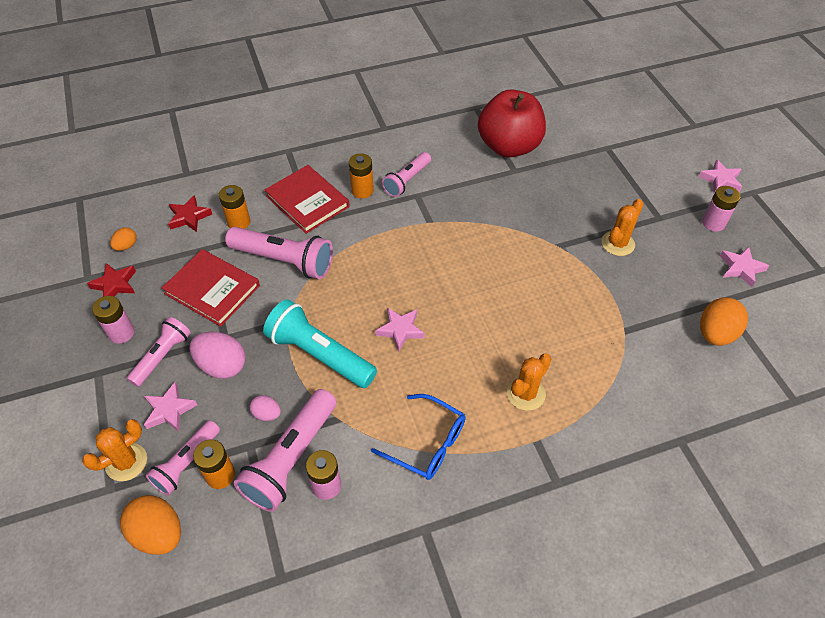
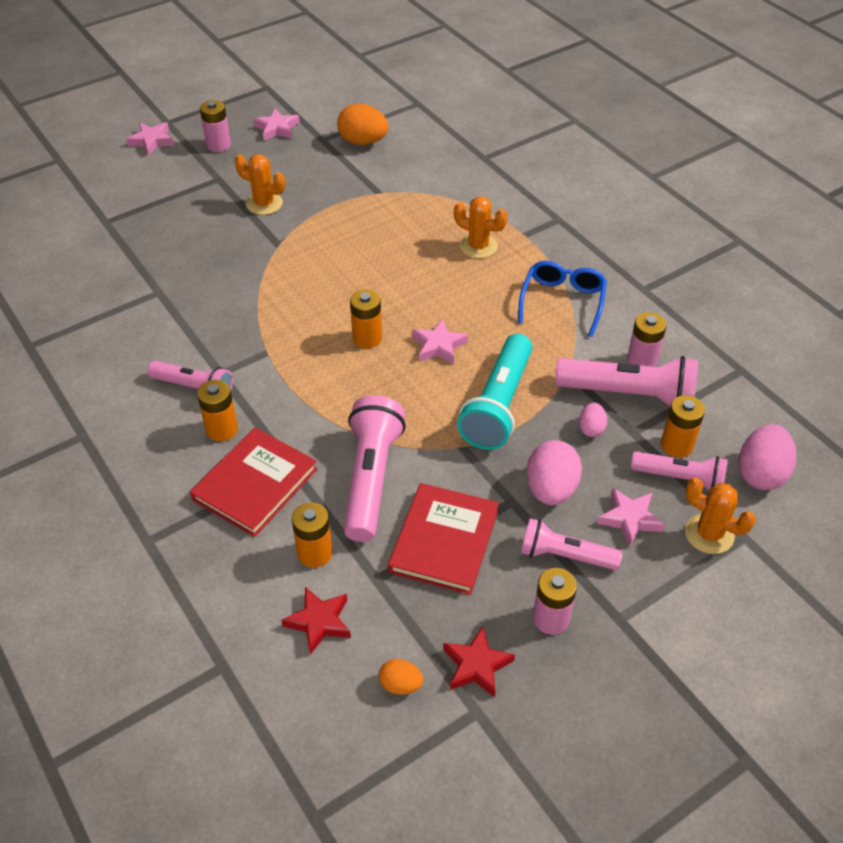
camera: 105 degrees left, 5 degrees down
orange egg [120,495,181,555] -> pink egg [738,424,797,490]
red apple [478,89,546,158] -> none
none -> orange battery [350,290,382,348]

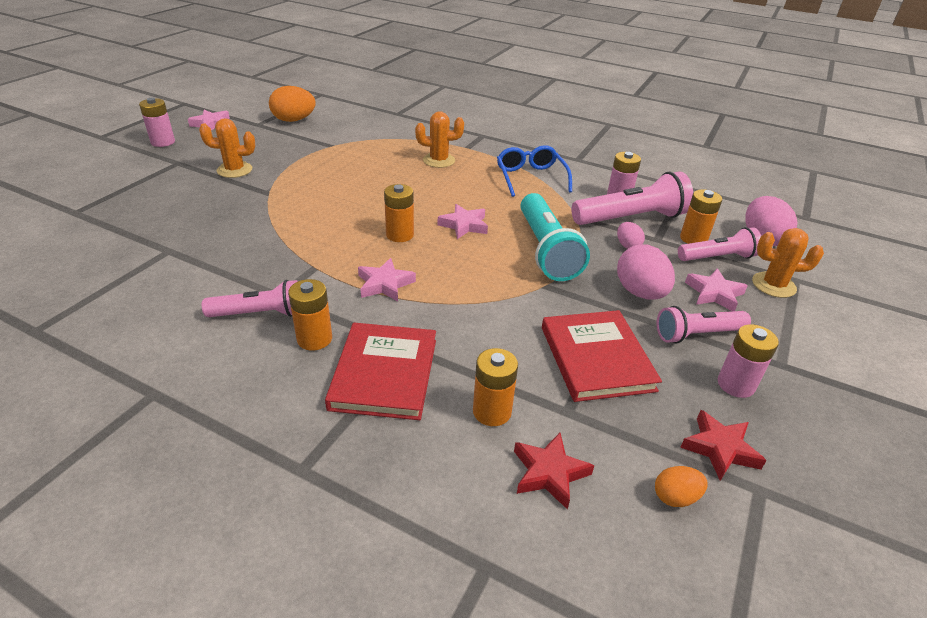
camera: 30 degrees left, 10 degrees down
pink star [126,122,174,156] -> pink star moved to [358,258,416,301]
pink flashlight [343,395,406,542] -> none

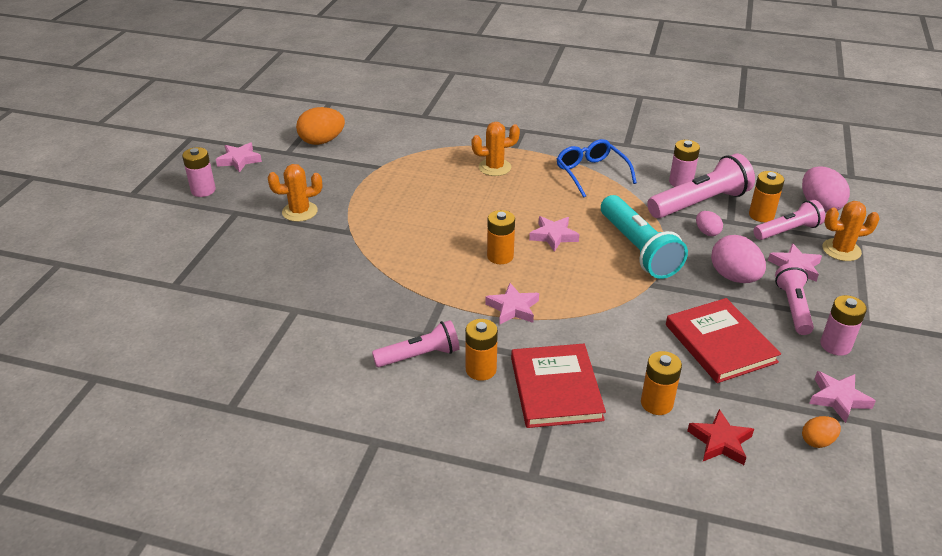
camera: 10 degrees left, 0 degrees up
pink flashlight [657,306,751,343] -> pink flashlight turned 120 degrees clockwise [775,263,814,335]
red star [680,410,767,481] -> pink star [809,371,876,423]

